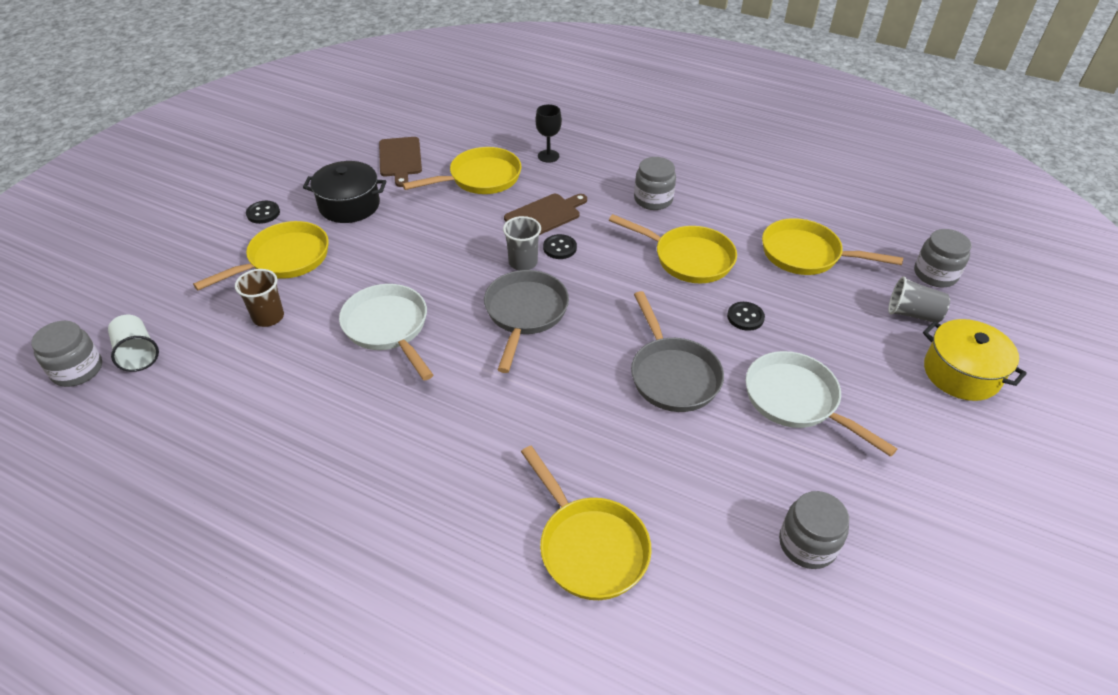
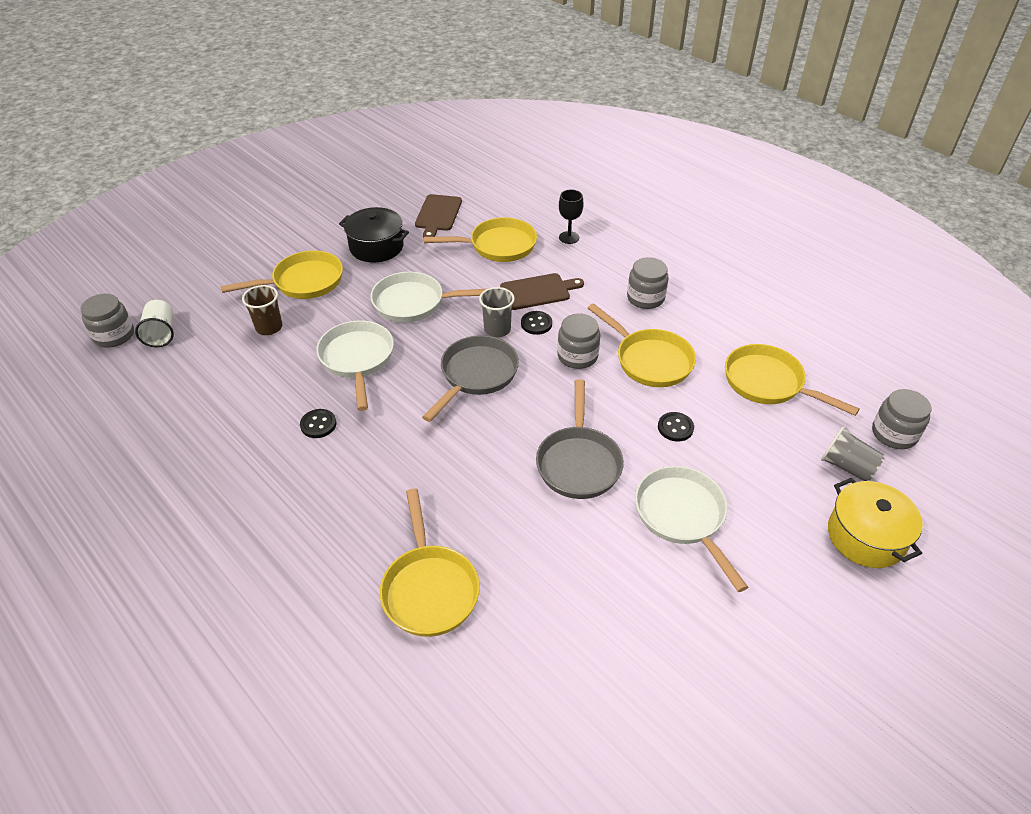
camera: 20 degrees right, 0 degrees up
black button [246,201,280,224] -> black button moved to [300,409,336,438]
grey jar [779,491,849,569] -> grey jar moved to [557,314,600,369]
none -> white pan [370,272,486,323]

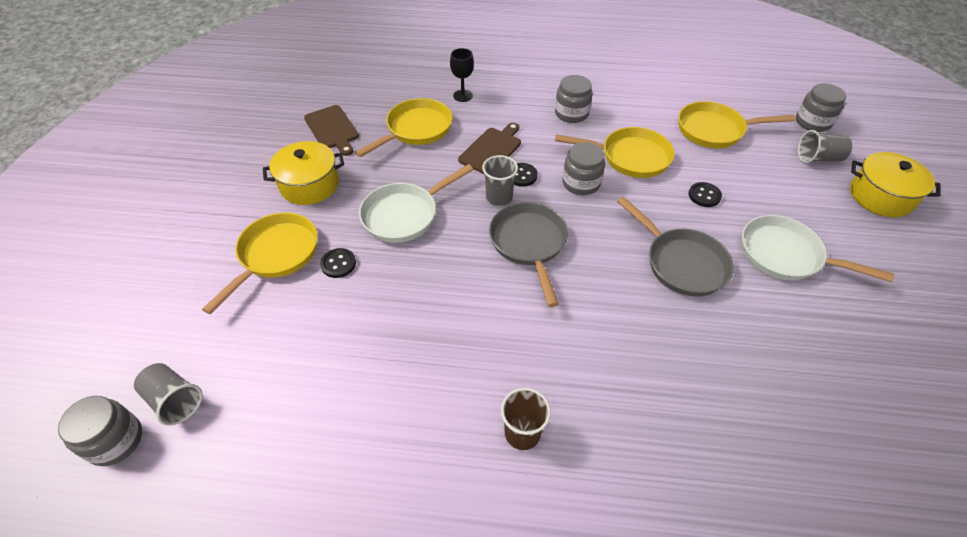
camera: 40 degrees left, 5 degrees up
white cup [135,300,174,347] -> grey cup [134,363,203,426]
brown cup [242,285,282,335] -> brown cup moved to [501,388,551,450]
black button [300,409,336,438] -> black button moved to [320,248,356,278]
white pan [316,320,394,411] -> none
black pot [339,207,409,263] -> yellow pot [263,141,344,205]
yellow pan [380,488,480,637] -> none

